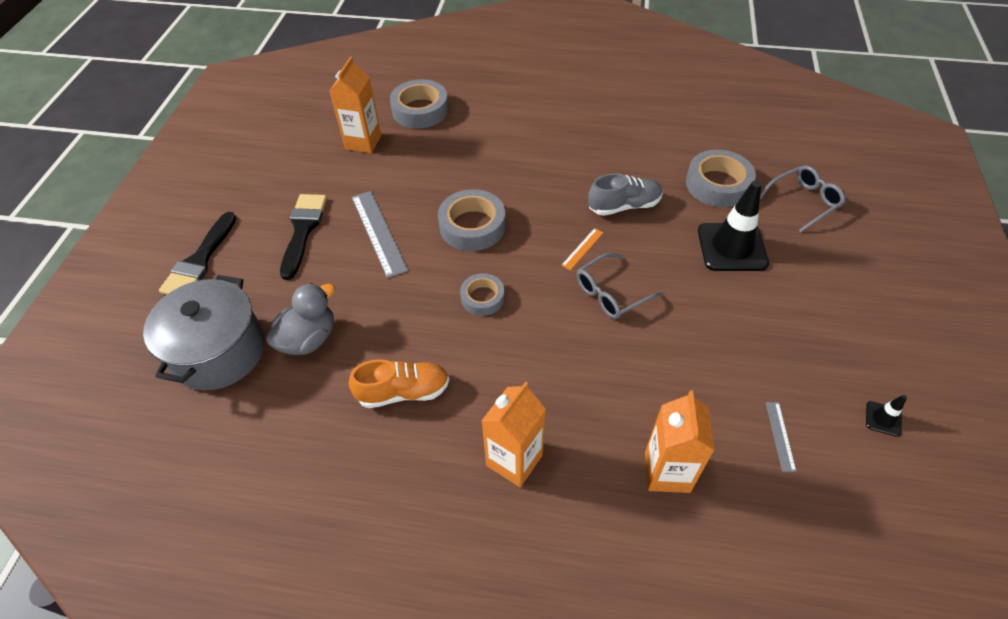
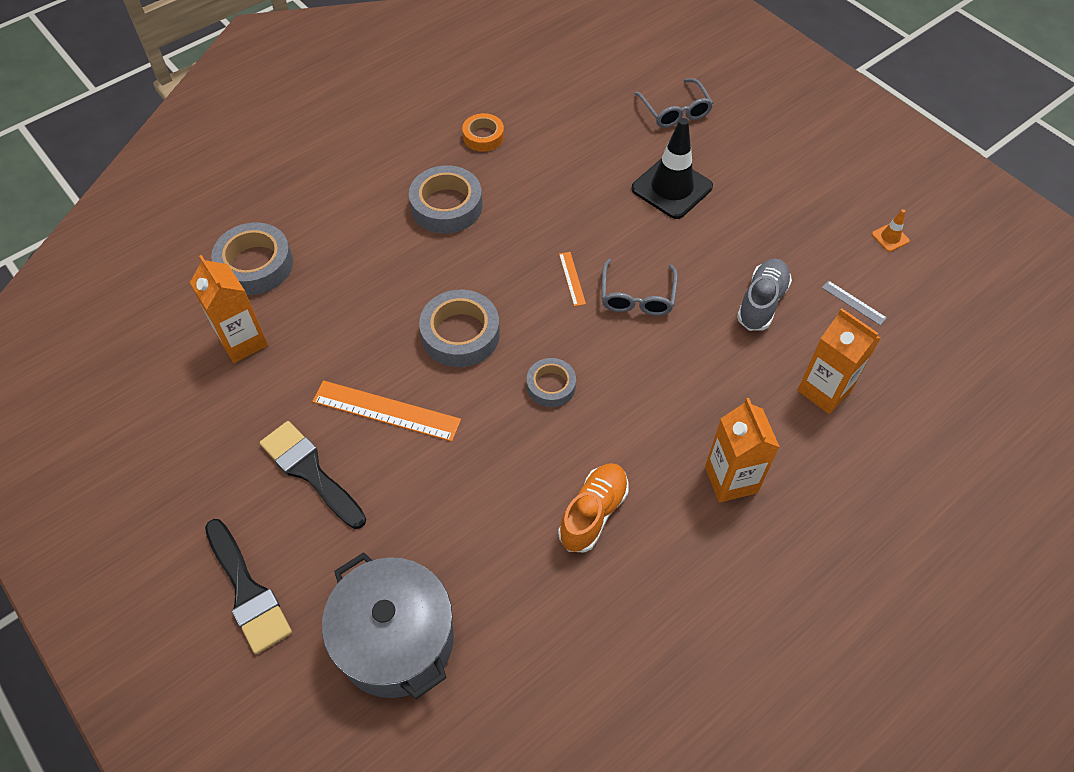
camera: 50 degrees left, 5 degrees up
grey duck [266,283,335,355] -> none
grey ruler [352,191,408,278] -> orange ruler [312,380,461,442]
grey shoe [588,173,663,216] -> grey shoe moved to [737,258,792,331]
grey tape [686,149,756,207] -> grey tape moved to [409,165,483,234]
grey glasses [760,165,846,233] -> grey glasses turned 150 degrees clockwise [634,78,713,128]
black traffic cone [866,395,907,437] -> orange traffic cone [872,209,910,252]
none -> orange tape [462,113,504,152]

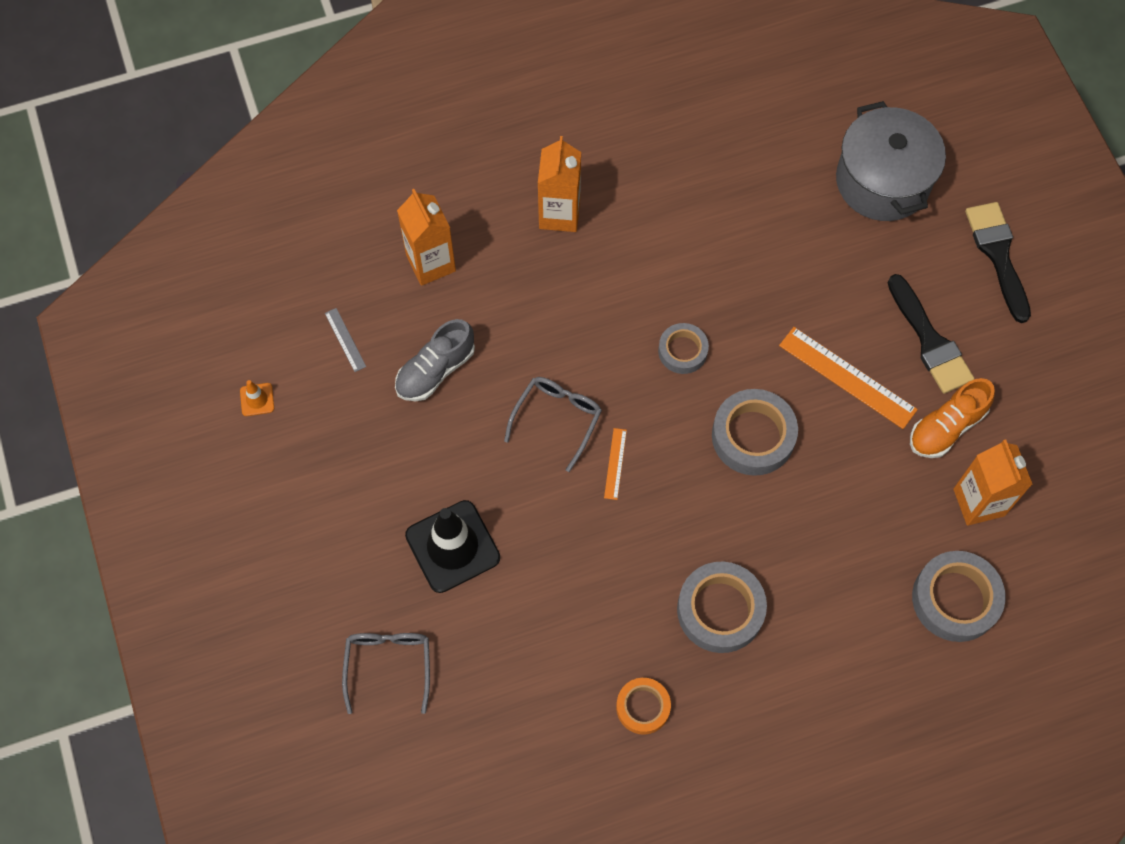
camera: 160 degrees left, 10 degrees up
orange shoe [558,463,629,553] -> orange shoe moved to [910,378,995,458]

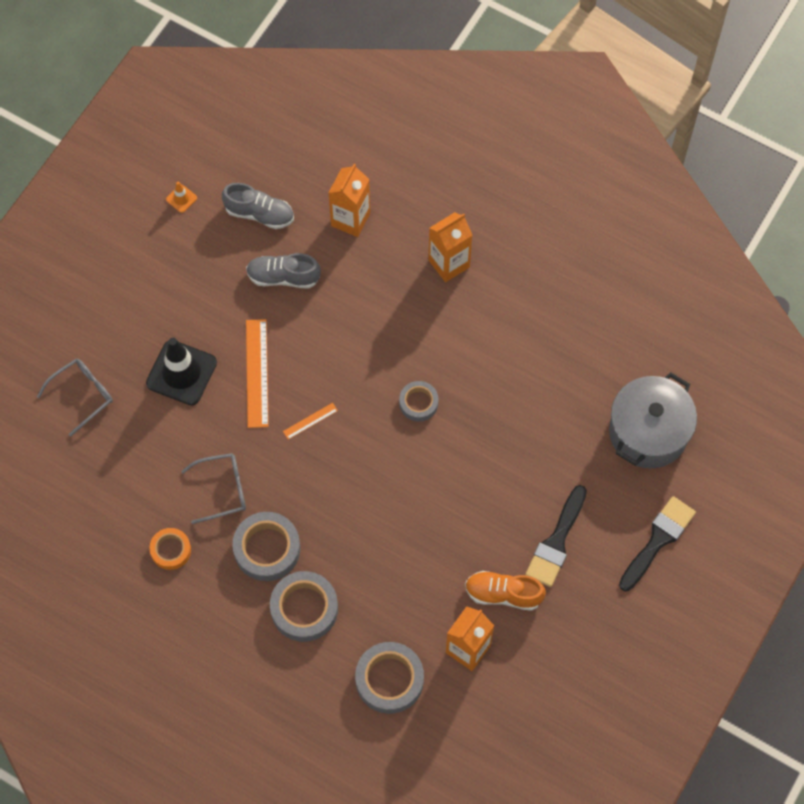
camera: 50 degrees right, 0 degrees up
grey ruler [325,308,366,372] -> grey shoe [222,183,294,229]
grey glasses [504,377,602,472] -> grey glasses moved to [181,453,246,524]
grey tape [712,389,798,476] -> grey tape moved to [270,571,338,642]
orange ruler [779,327,918,429] -> orange ruler moved to [246,319,269,428]

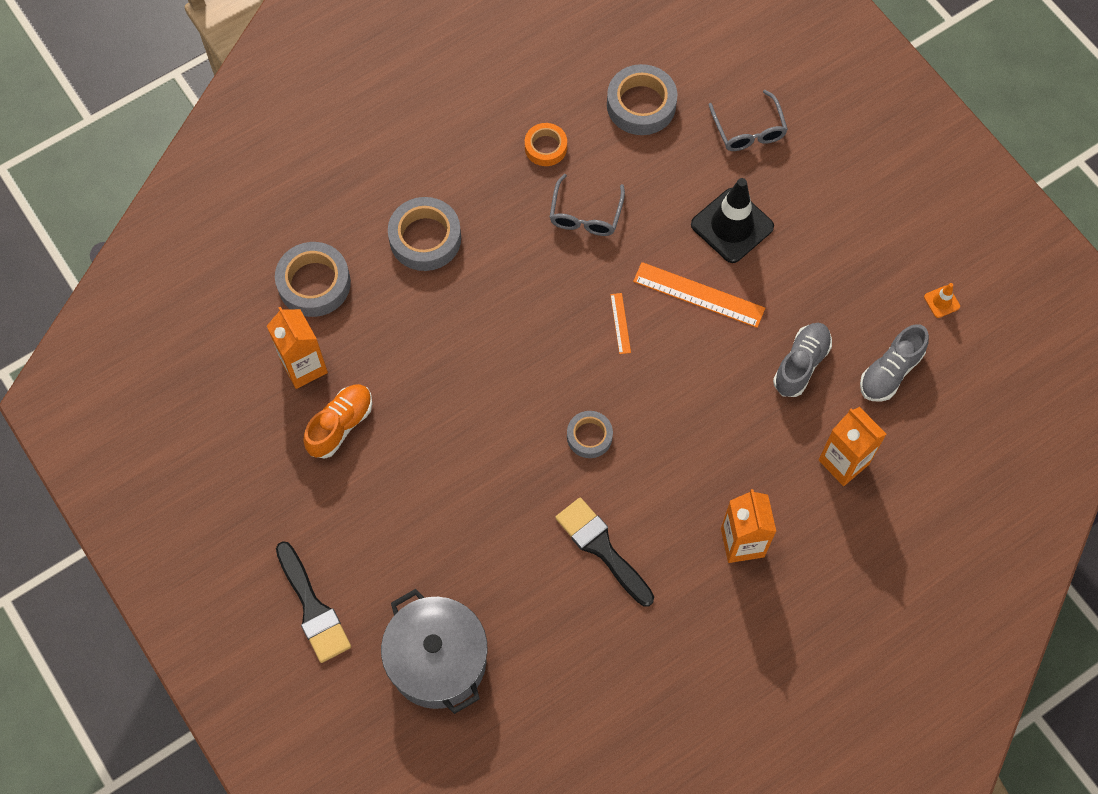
camera: 115 degrees right, 0 degrees up
grey tape [232,512,300,581] -> grey tape moved to [607,64,677,135]
black brush [525,485,587,587] -> black brush moved to [555,498,654,607]

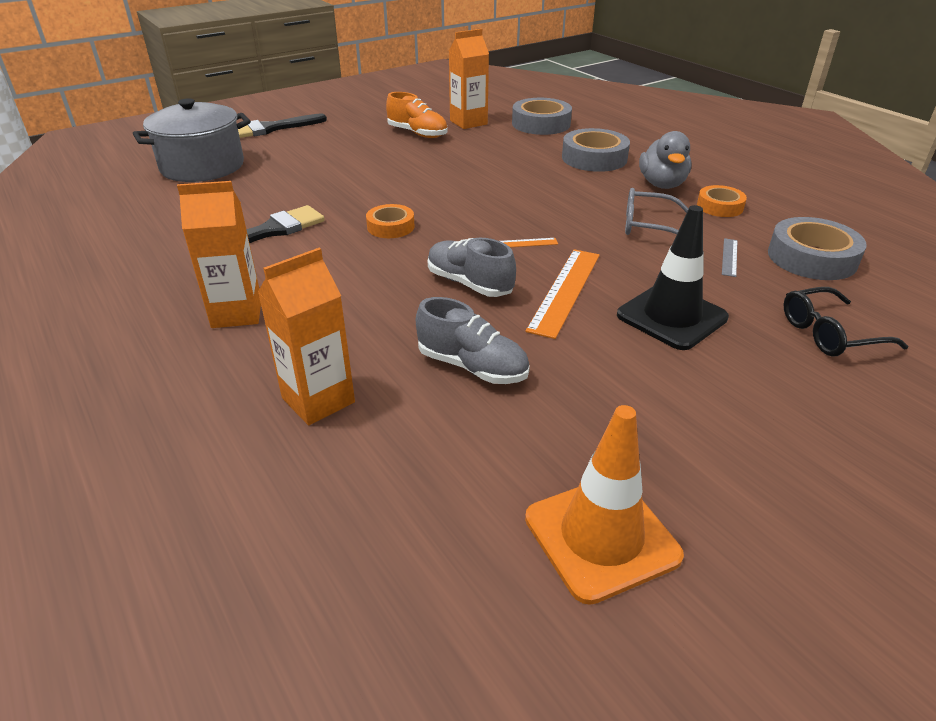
camera: 90 degrees right, 30 degrees down
grey tape [567,411,613,458] -> orange tape [366,204,415,238]
grey glasses [708,90,788,151] -> black glasses [784,287,908,357]
grey shoe [860,324,929,402] -> grey shoe moved to [428,238,516,297]
orange traffic cone [924,283,960,318] -> orange traffic cone [525,405,684,605], size x2.28
none -> grey duck [639,131,692,189]
none -> grey ruler [722,238,738,277]

